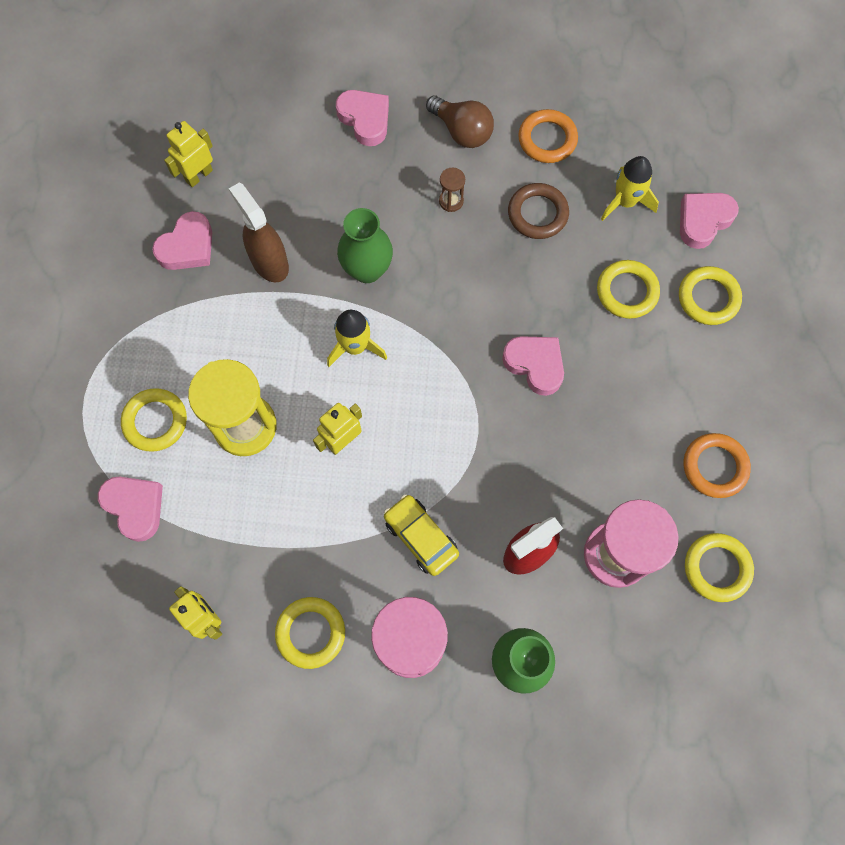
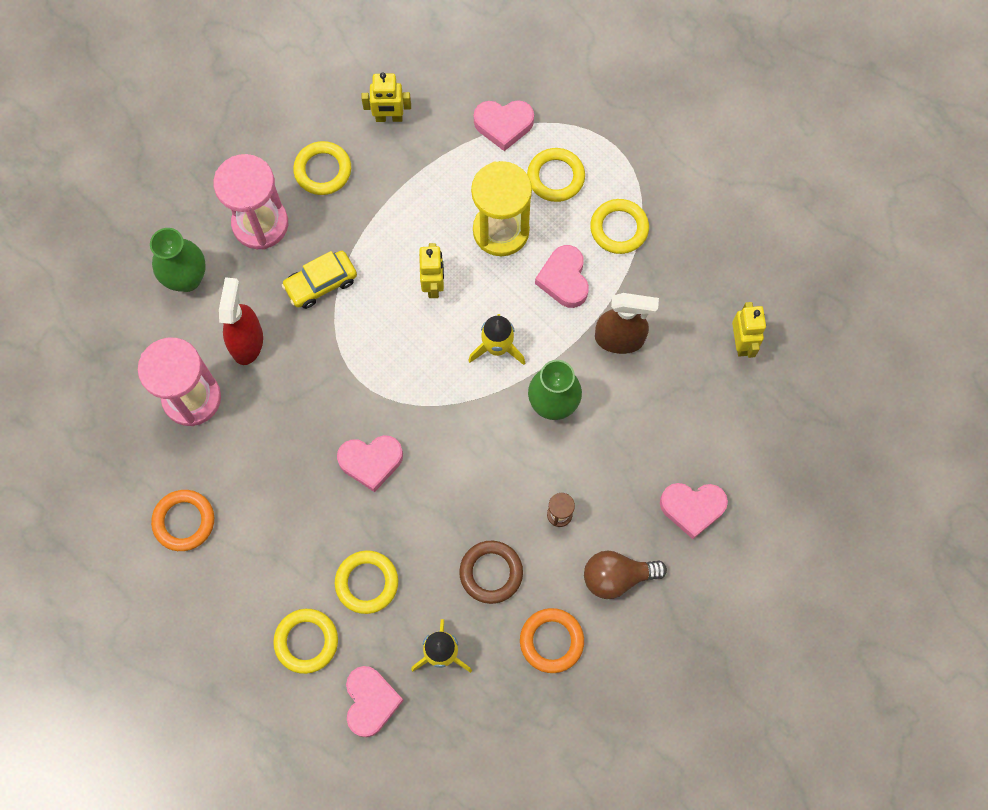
camera: 130 degrees right, 0 degrees up
pink heart [152,211,212,270] -> pink heart moved to [535,245,589,308]
yellow car [384,494,459,576] -> yellow car turned 150 degrees clockwise [282,251,357,309]
yellow ring [685,533,754,602] -> yellow ring moved to [590,199,649,254]

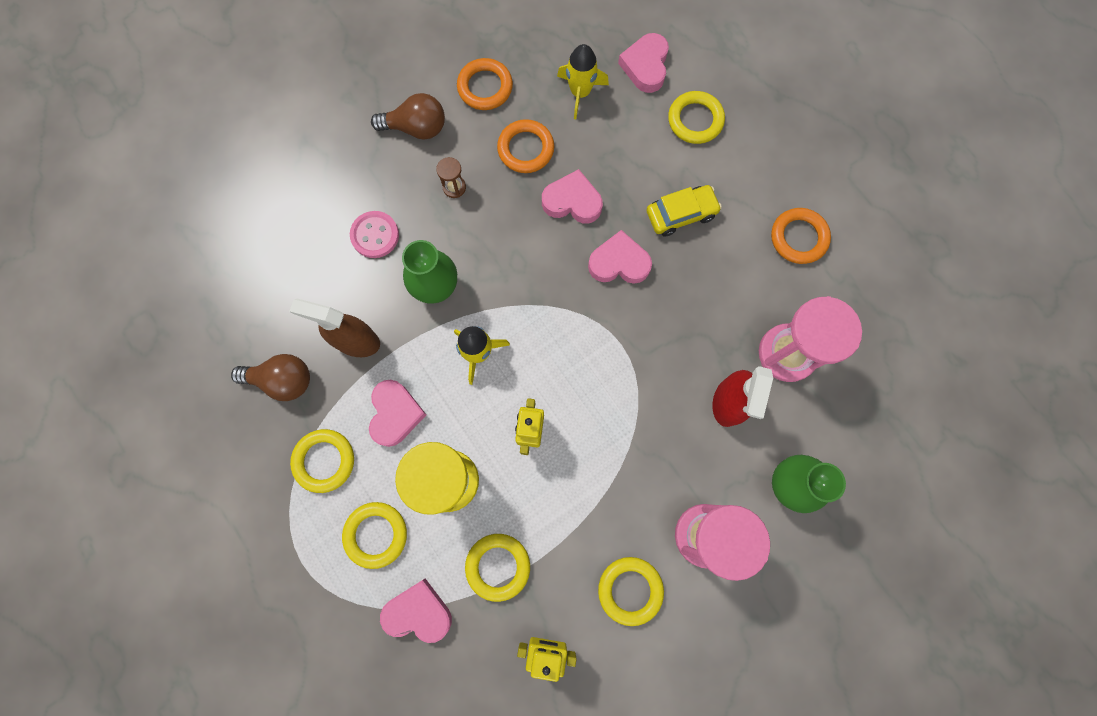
camera: 170 degrees left, 5 degrees up
yellow car [282,251,357,309] -> yellow car moved to [646,185,722,237]
yellow ring [335,550,398,614] -> yellow ring moved to [465,534,530,602]
brown ring [459,541,523,604] -> orange ring [497,119,554,173]
pink heart [660,483,728,539] -> pink heart moved to [542,169,603,224]
yellow robot [732,302,766,358] -> none
none -> brown light bulb [231,354,310,401]
none -> pink button [350,211,399,258]

